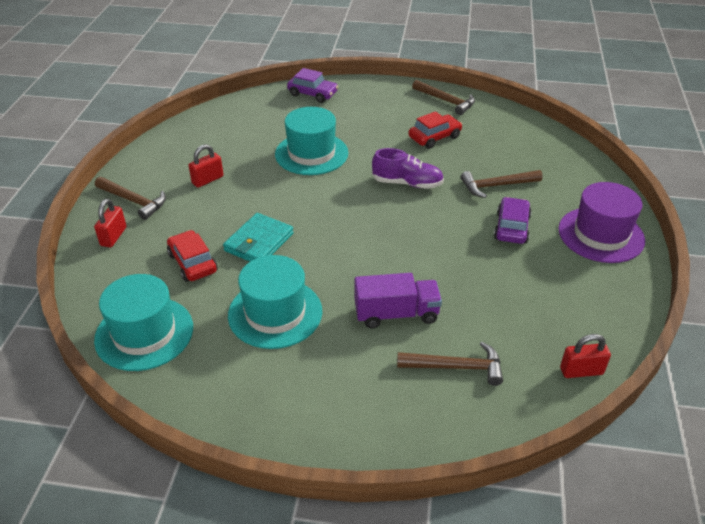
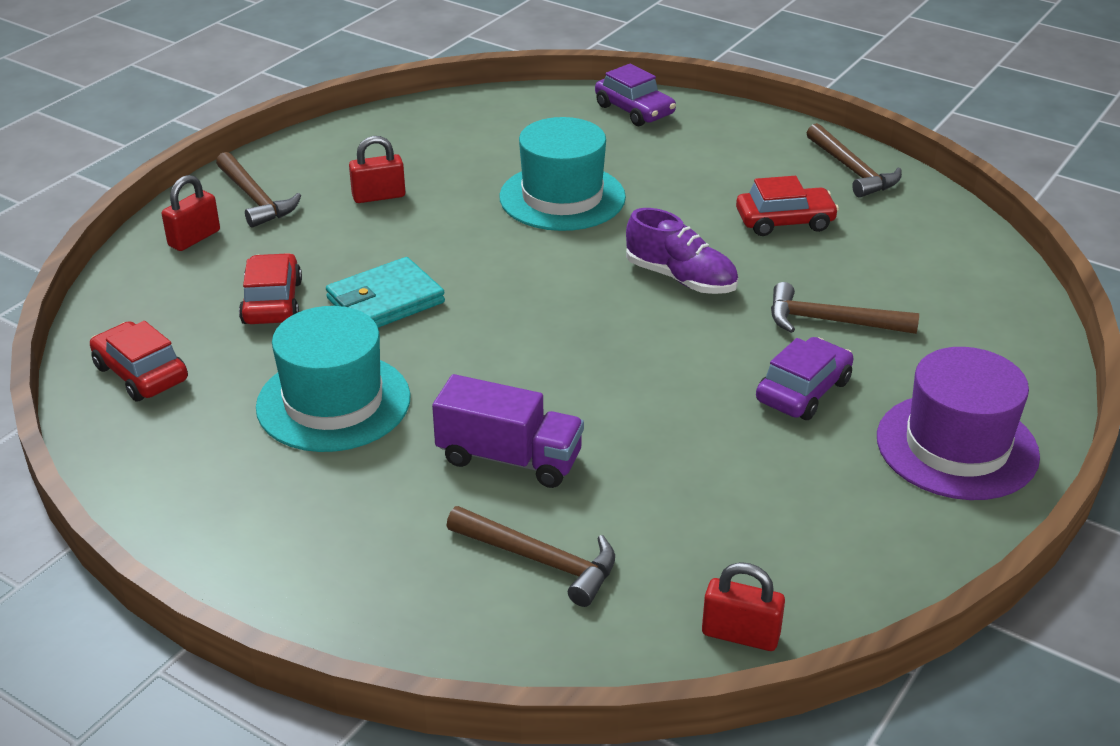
camera: 25 degrees right, 5 degrees down
turquoise hat [94,274,193,371] -> red car [90,321,188,402]

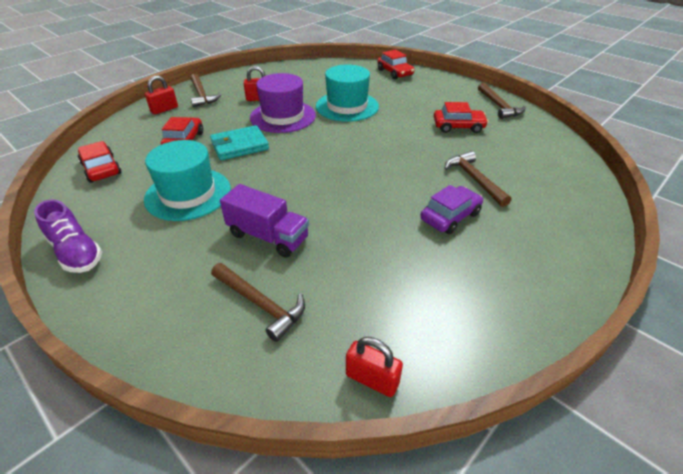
camera: 10 degrees right, 5 degrees up
purple car [595,63,676,126] -> red car [377,49,415,79]
purple shoe [626,208,738,294] -> purple shoe moved to [34,199,102,273]
brown hammer [771,282,919,334] -> brown hammer turned 45 degrees clockwise [445,151,511,207]
purple hat [877,347,1040,500] -> purple hat moved to [250,73,316,133]

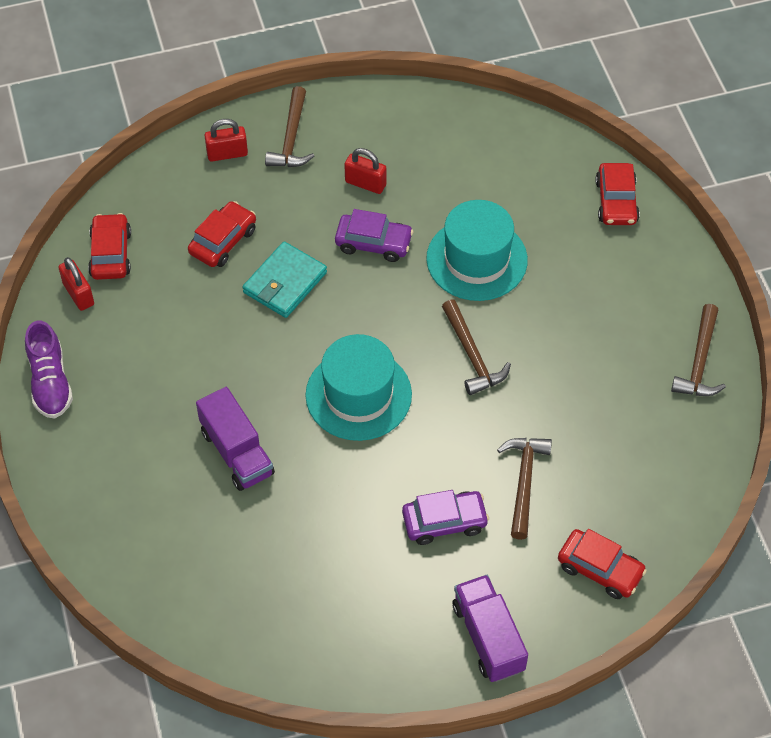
camera: 30 degrees right, 15 degrees up
turquoise hat [144,140,231,221] -> turquoise hat moved to [305,334,412,441]
turquoise wallet [210,125,269,160] -> turquoise wallet turned 60 degrees counterclockwise [242,241,327,318]
brown hammer [211,263,305,342] -> brown hammer moved to [442,299,511,395]
purple hat [250,73,316,133] -> purple car [335,209,413,262]
red padlock [346,337,403,397] -> red padlock moved to [58,257,94,311]
red car [434,102,488,133] -> red car moved to [558,529,647,599]
none -> purple truck [452,575,528,682]

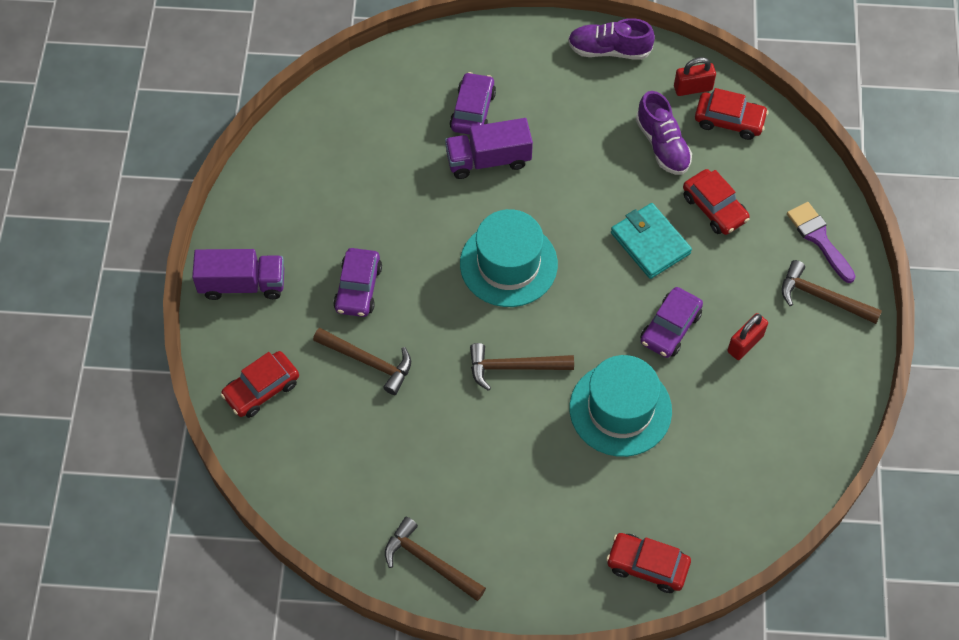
camera: 110 degrees right, 5 degrees up
red padlock [205,119,248,162] -> purple brush [787,202,856,283]
none -> purple car [449,72,496,135]
none -> purple shoe [636,91,692,175]

